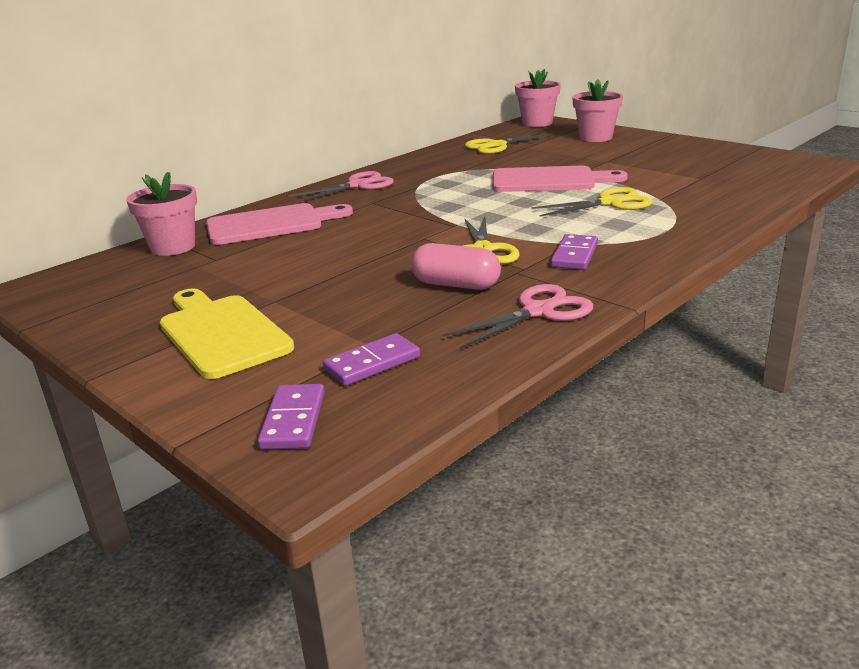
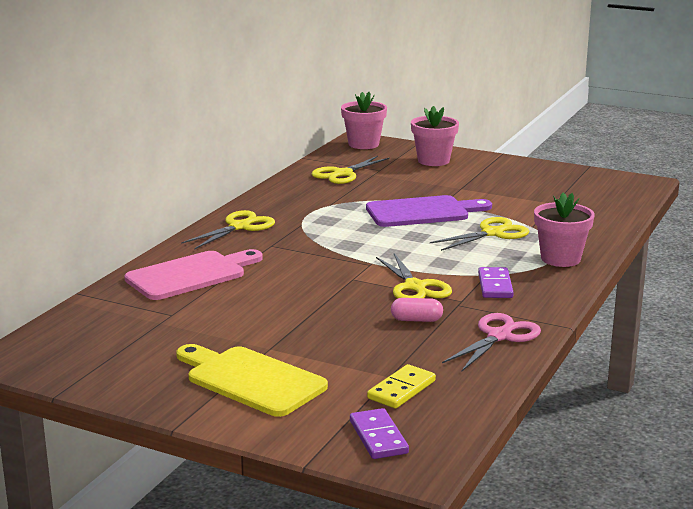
camera: 20 degrees left, 5 degrees down
pink flower pot [126,172,197,256] -> pink flower pot moved to [534,192,595,267]
pink scissors [289,171,394,202] -> yellow scissors [181,210,275,250]
purple domino [323,333,420,386] -> yellow domino [367,364,436,409]
pink capsule [411,243,501,290] -> pink capsule [391,298,443,322], size x0.66
pink cutting board [493,166,628,192] -> purple cutting board [366,195,492,227]

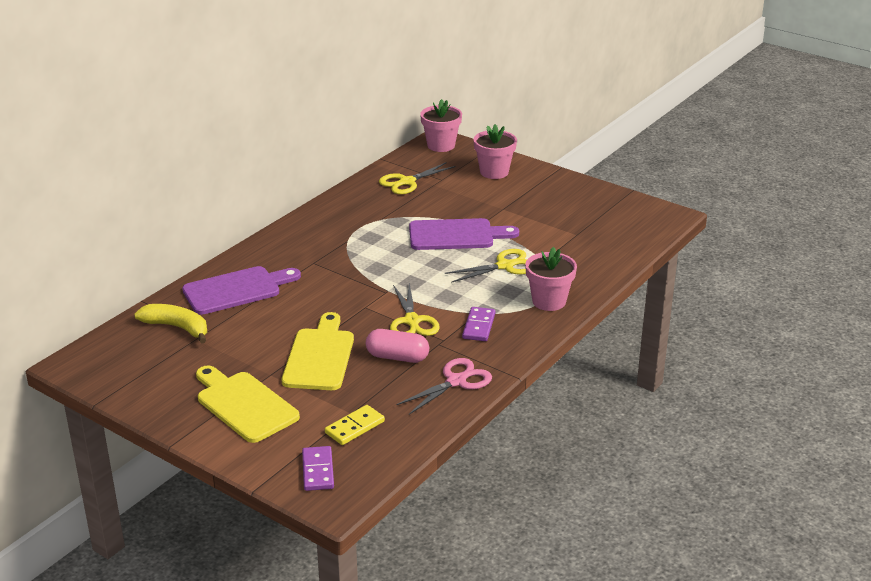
camera: 10 degrees right, 10 degrees up
pink cutting board [124,249,263,300] -> purple cutting board [182,266,301,315]
yellow scissors [181,210,275,250] -> none
pink capsule [391,298,443,322] -> pink capsule [366,329,429,363], size x1.51
none -> yellow banana [134,304,207,343]
none -> yellow cutting board [282,312,354,390]

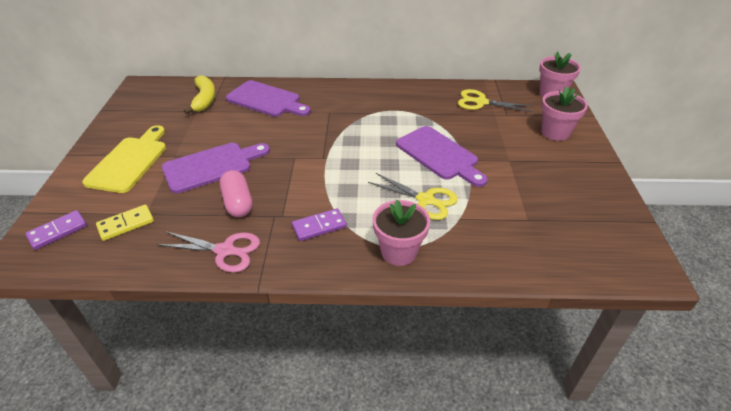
camera: 55 degrees right, 10 degrees up
yellow cutting board [282,312,354,390] -> purple cutting board [162,143,270,193]
yellow domino [325,405,385,445] -> yellow domino turned 45 degrees counterclockwise [96,204,154,241]
yellow scissors [390,283,440,336] -> none

